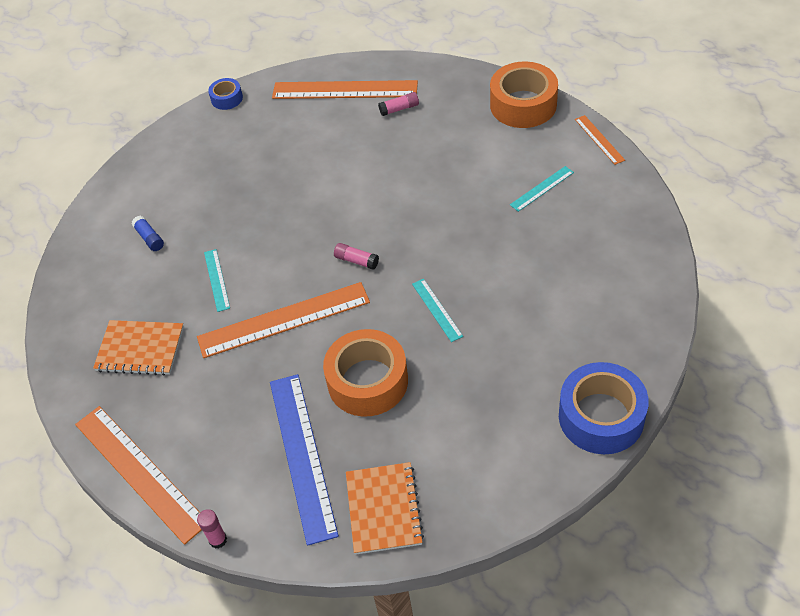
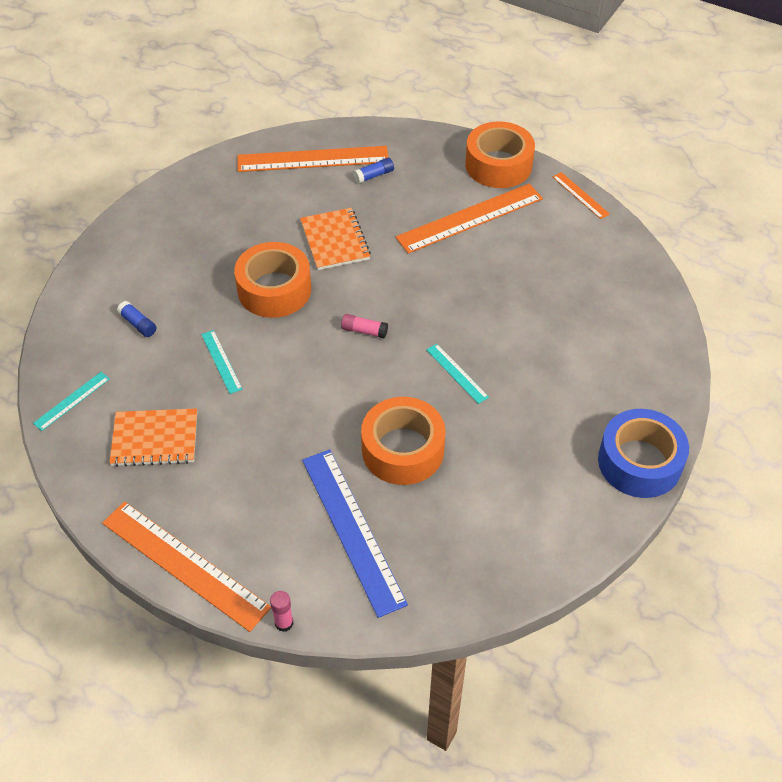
camera: 15 degrees left, 0 degrees up
orange ruler [197,282,370,358] -> orange ruler moved to [396,184,543,254]
blue tape [208,78,243,110] -> none
orange notebook [346,462,424,555] -> orange notebook moved to [300,208,371,270]
pink glue stick [378,92,419,116] -> blue glue stick [353,158,394,184]
turquoise ruler [510,166,574,212] -> turquoise ruler moved to [33,372,110,431]
none -> orange tape [234,242,311,318]

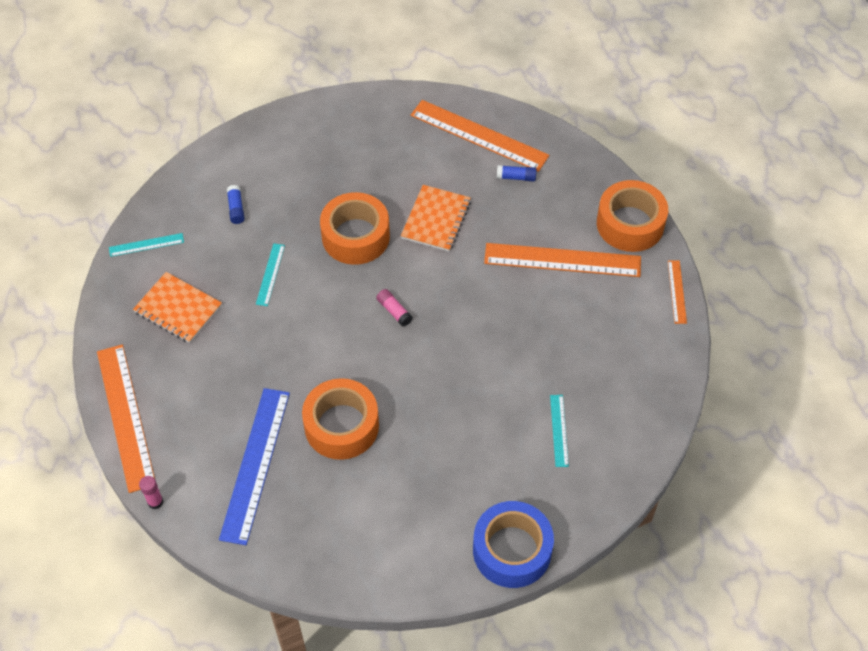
camera: 35 degrees right, 5 degrees up
turquoise ruler [426,344,489,404] -> turquoise ruler moved to [550,395,569,467]

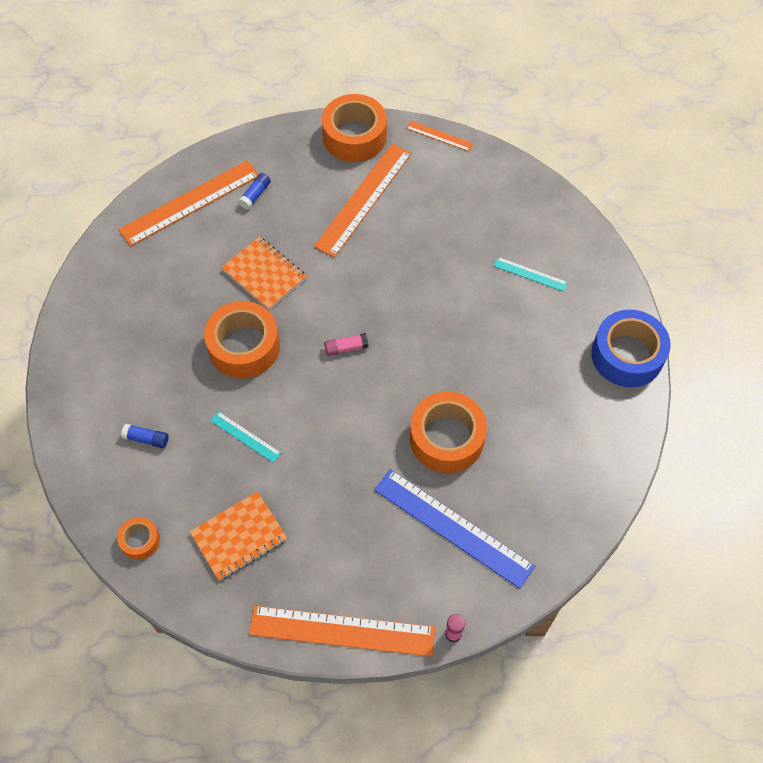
camera: 65 degrees left, 5 degrees up
turquoise ruler [109,233,184,257] -> orange tape [117,517,160,560]

